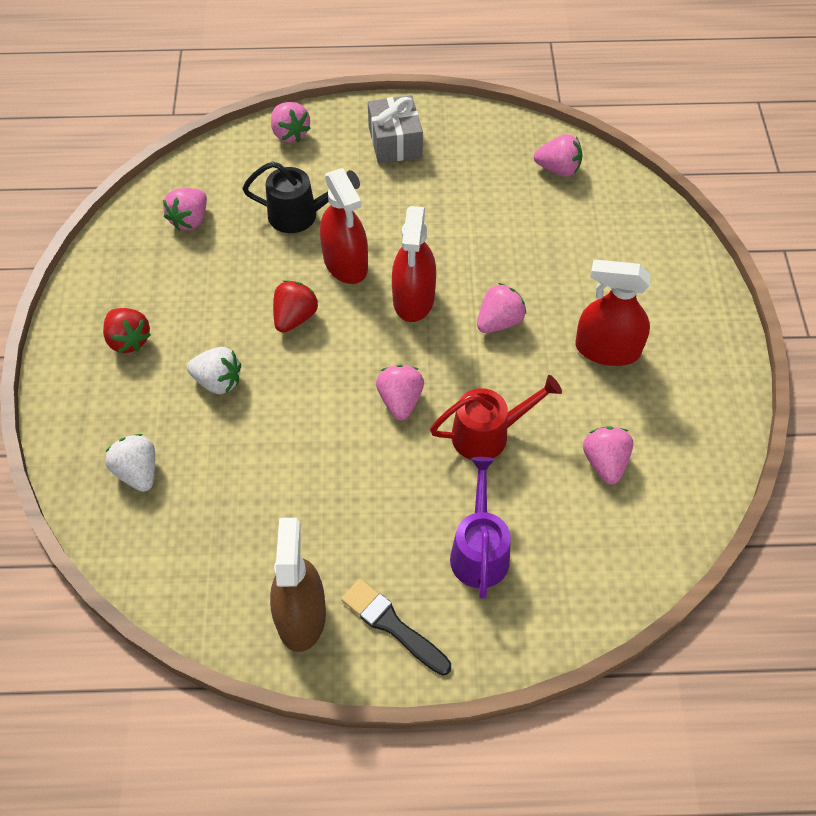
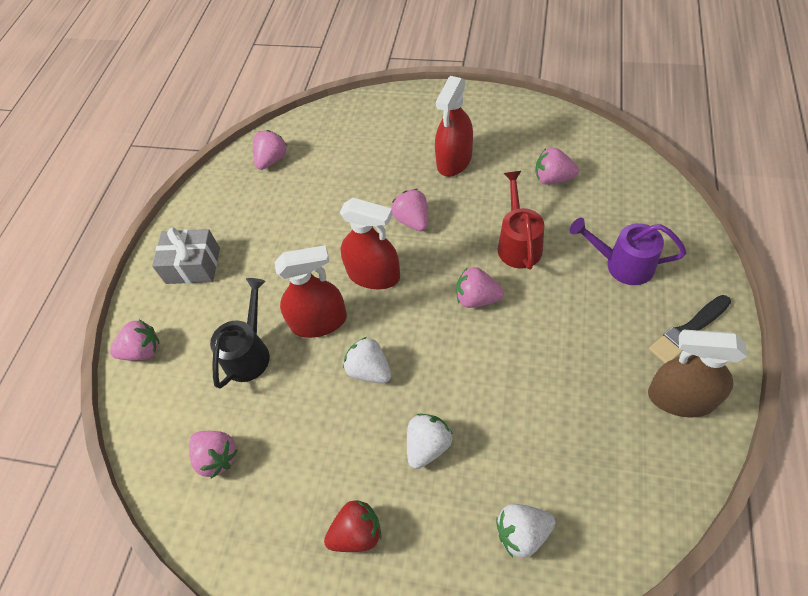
camera: 70 degrees left, 0 degrees up
red strawberry [273,280,318,333] -> white strawberry [344,337,391,383]

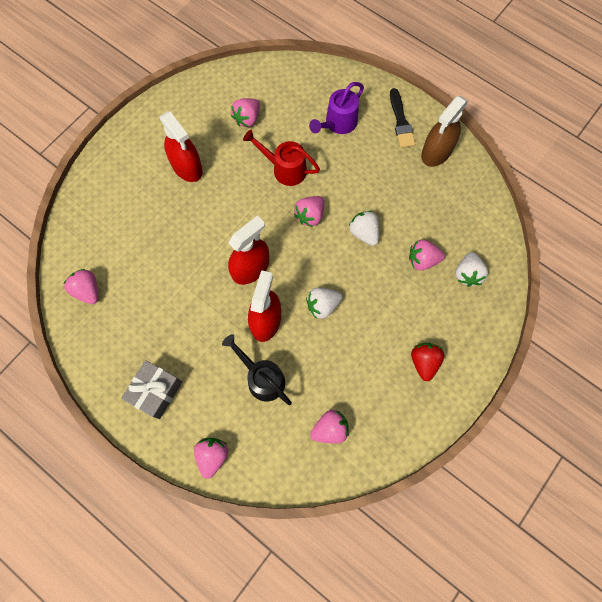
camera: 70 degrees left, 15 degrees up
pink strawberry [391,189,428,231] -> pink strawberry moved to [409,240,445,271]
white strawberry [407,414,453,469] -> white strawberry moved to [349,211,379,246]

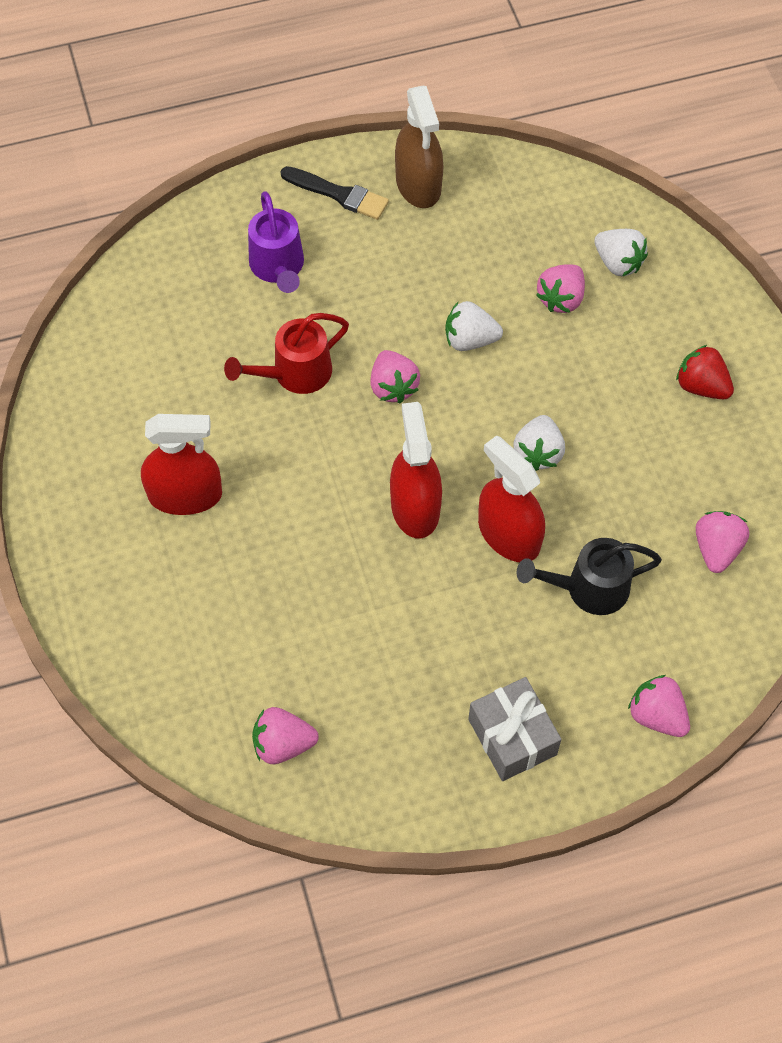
camera: 55 degrees left, 10 degrees down
pink strawberry [231,98,260,127] -> none

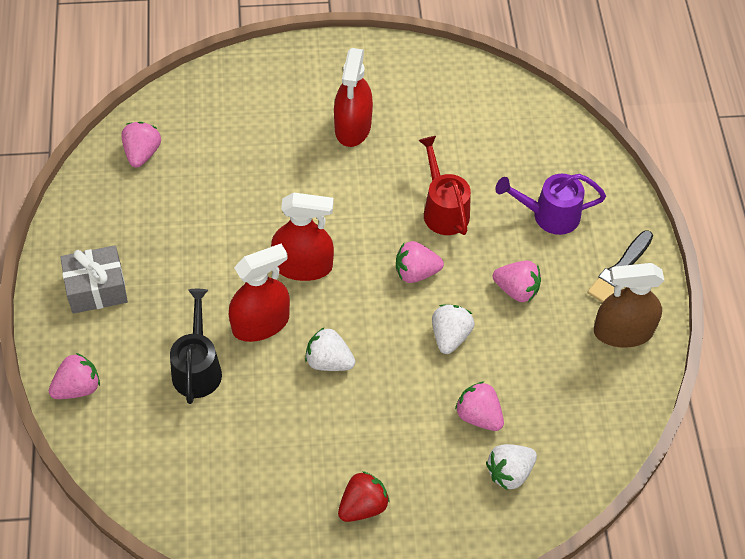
camera: 100 degrees right, 5 degrees down
pink strawberry [696,511,749,573] -> pink strawberry moved to [493,261,541,302]

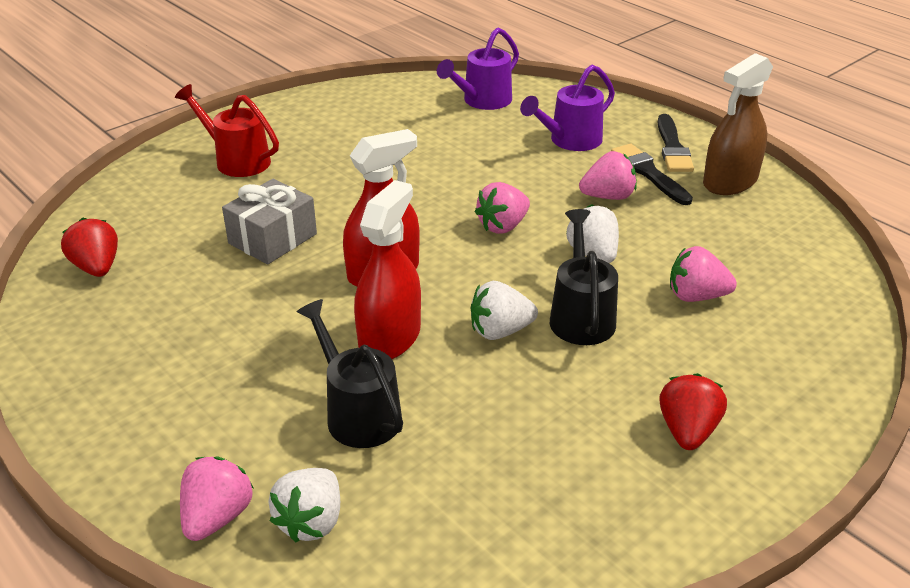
camera: 35 degrees left, 20 degrees down
grey gift [60,245,128,314] -> grey gift moved to [222,179,317,264]
pink strawberry [121,122,161,168] -> red strawberry [61,217,118,277]
red spray bottle [334,48,373,147] -> none
red watering can [418,136,471,235] -> red watering can moved to [175,84,279,177]
white strawberry [486,444,537,490] -> white strawberry moved to [268,468,340,543]
none -> purple watering can [437,27,519,110]
none -> black watering can [550,209,618,345]
none -> black brush [611,144,693,205]

